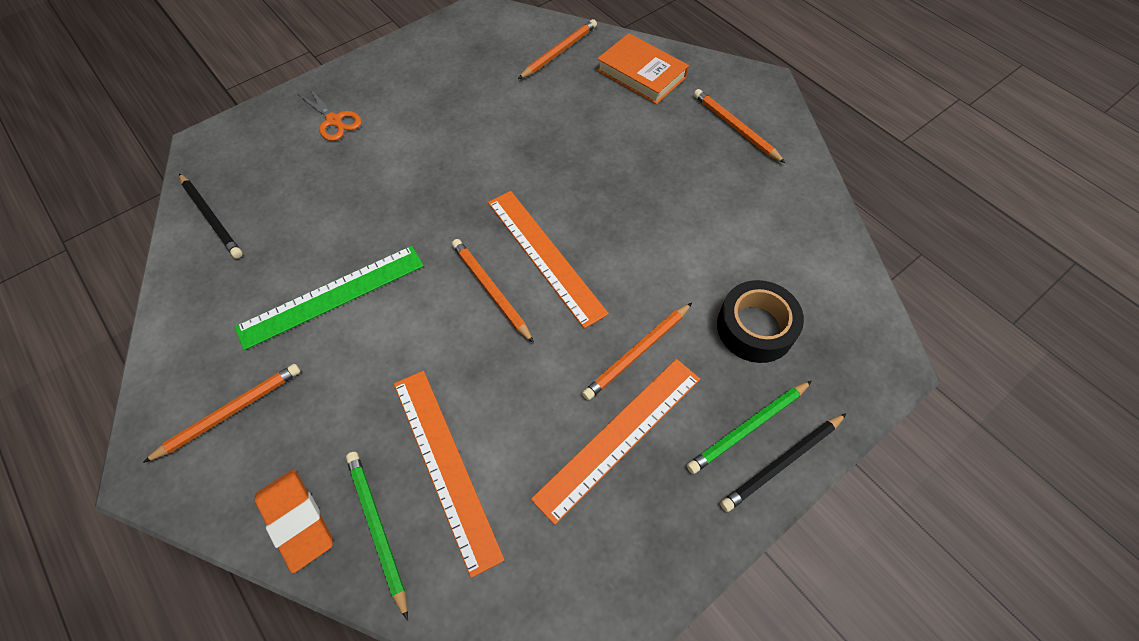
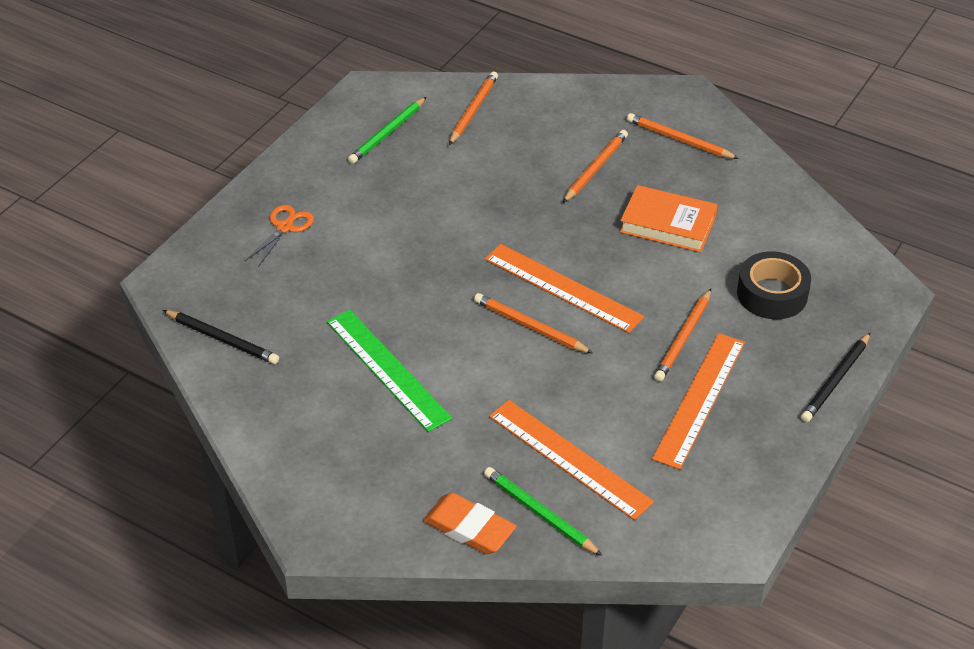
camera: 20 degrees left, 15 degrees down
orange pencil [143,364,300,463] -> orange pencil moved to [563,130,628,203]
green ruler [235,246,424,350] -> green ruler turned 75 degrees counterclockwise [327,310,452,432]
orange scissors [297,87,362,141] -> orange scissors turned 90 degrees counterclockwise [245,205,314,267]
orange book [597,33,689,104] -> orange book moved to [620,185,718,253]
green pencil [687,381,812,474] -> green pencil moved to [348,97,426,164]

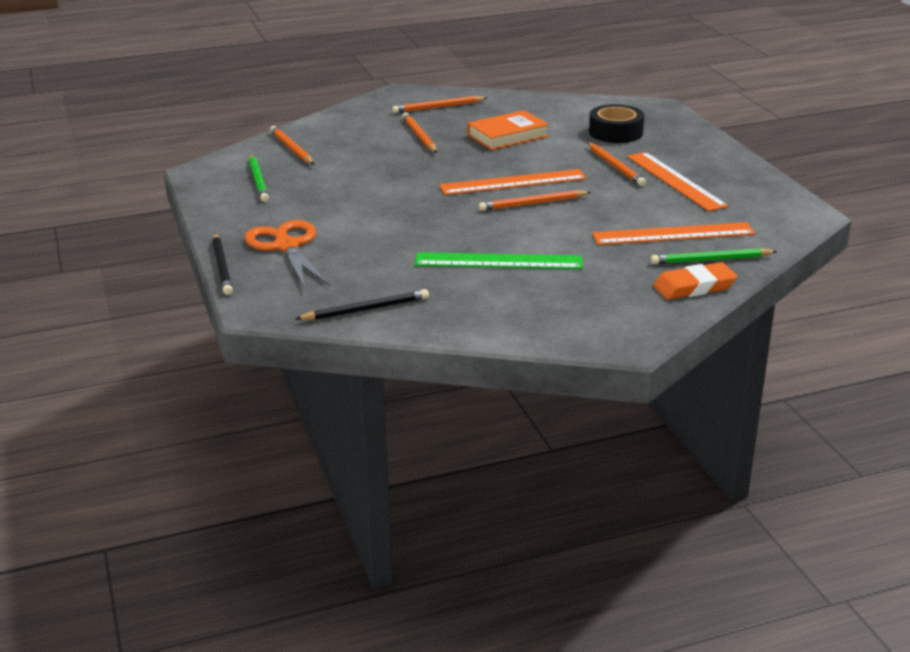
camera: 50 degrees left, 15 degrees down
orange scissors [245,205,314,267] -> orange scissors [244,220,330,289], size x1.66
black pencil [801,332,871,422] -> black pencil moved to [212,233,233,295]

